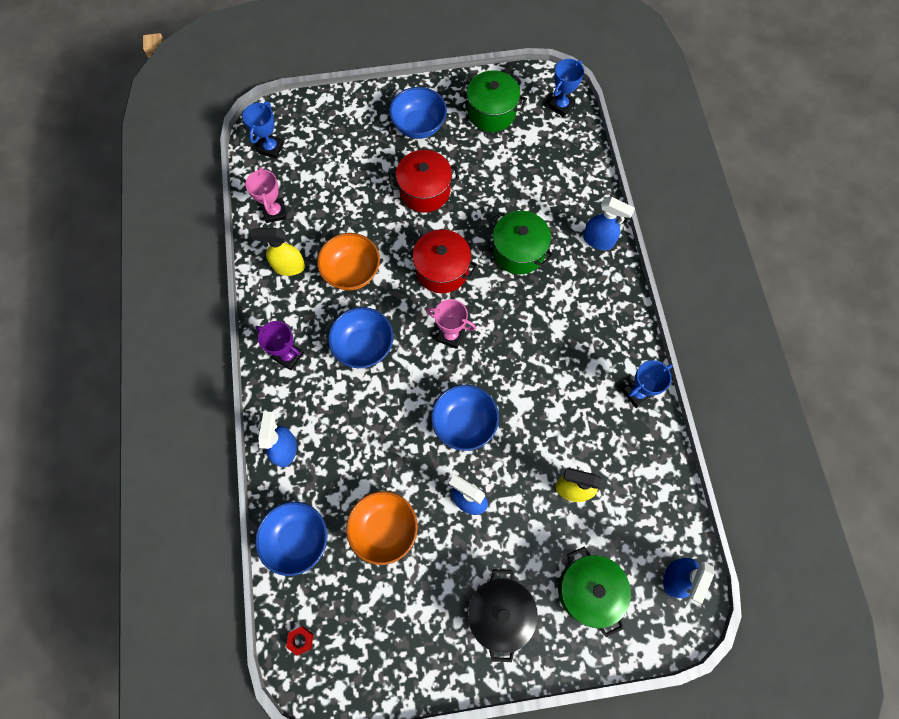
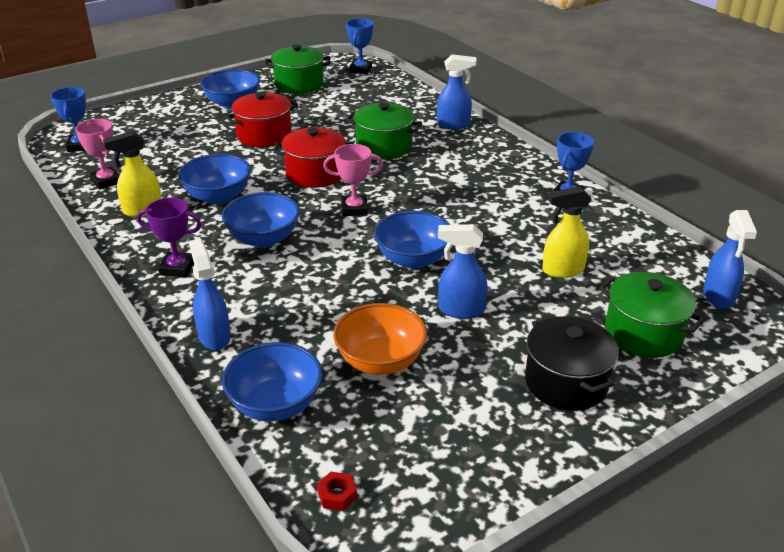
camera: 25 degrees left, 35 degrees down
orange bowl [317,233,380,290] -> blue bowl [178,154,251,204]

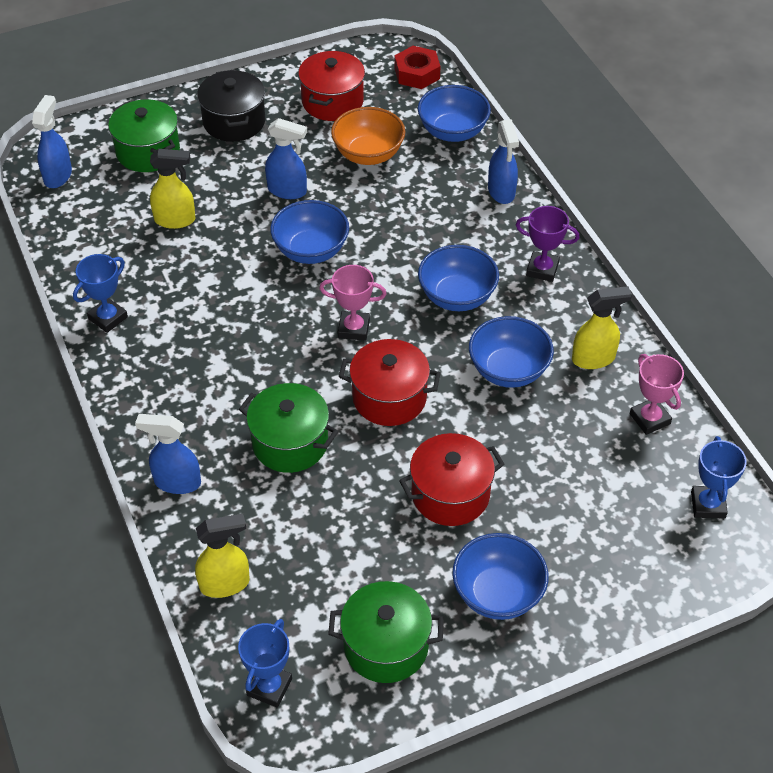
camera: 170 degrees left, 15 degrees up
red nut [317,472,357,511] -> red nut [394,46,440,89], size x1.88
none -> yellow spray bottle [195,514,250,598]
none -> red pot [298,50,365,121]

